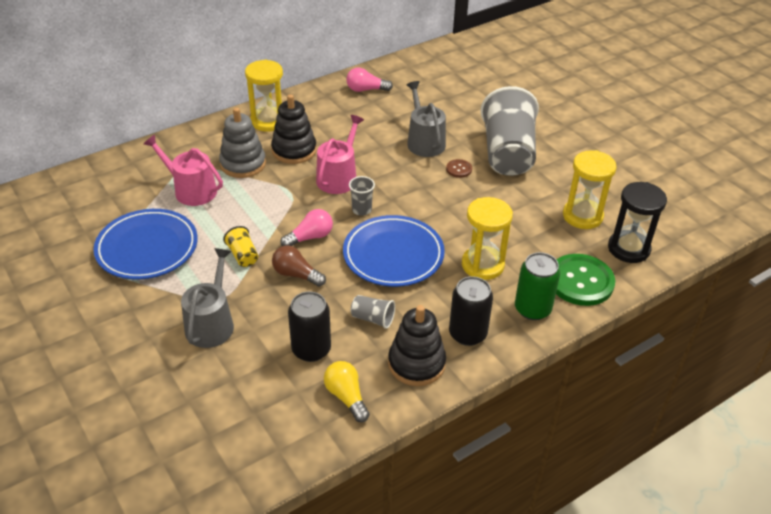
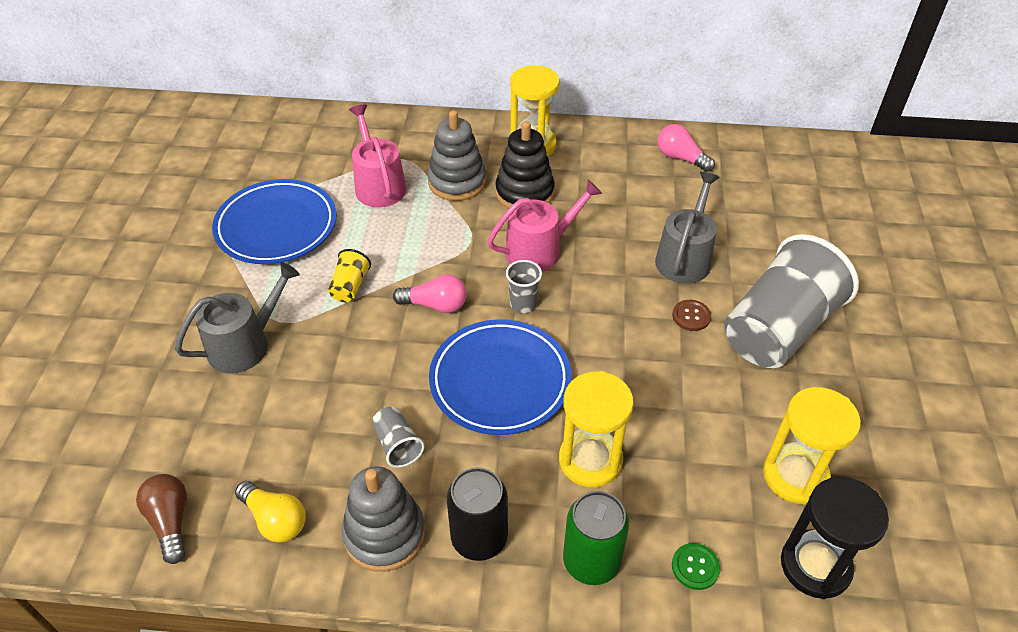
camera: 40 degrees right, 5 degrees up
brown light bulb [272,245,326,287] -> brown light bulb moved to [136,474,187,564]
black can [288,292,331,362] -> none
yellow light bulb [324,361,370,422] -> yellow light bulb turned 120 degrees clockwise [235,481,306,543]
black stacking toy [388,305,446,386] -> grey stacking toy [342,466,425,572]
green button [556,254,615,306] -> green button [672,543,720,590], size x0.45

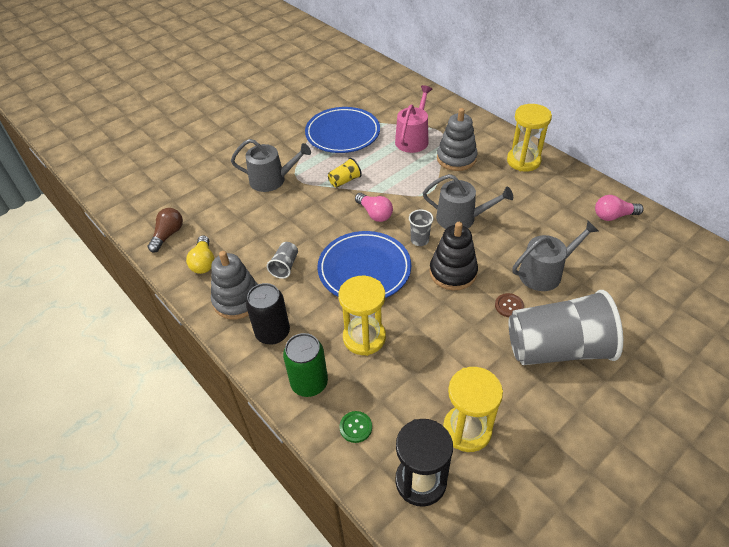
camera: 45 degrees right, 0 degrees up
pink watering can [487,180,602,272] -> grey watering can [423,174,513,229]
black stacking toy [495,121,555,209] -> black stacking toy moved to [429,222,478,290]
pink light bulb [658,124,715,172] -> pink light bulb turned 90 degrees counterclockwise [595,195,644,221]

